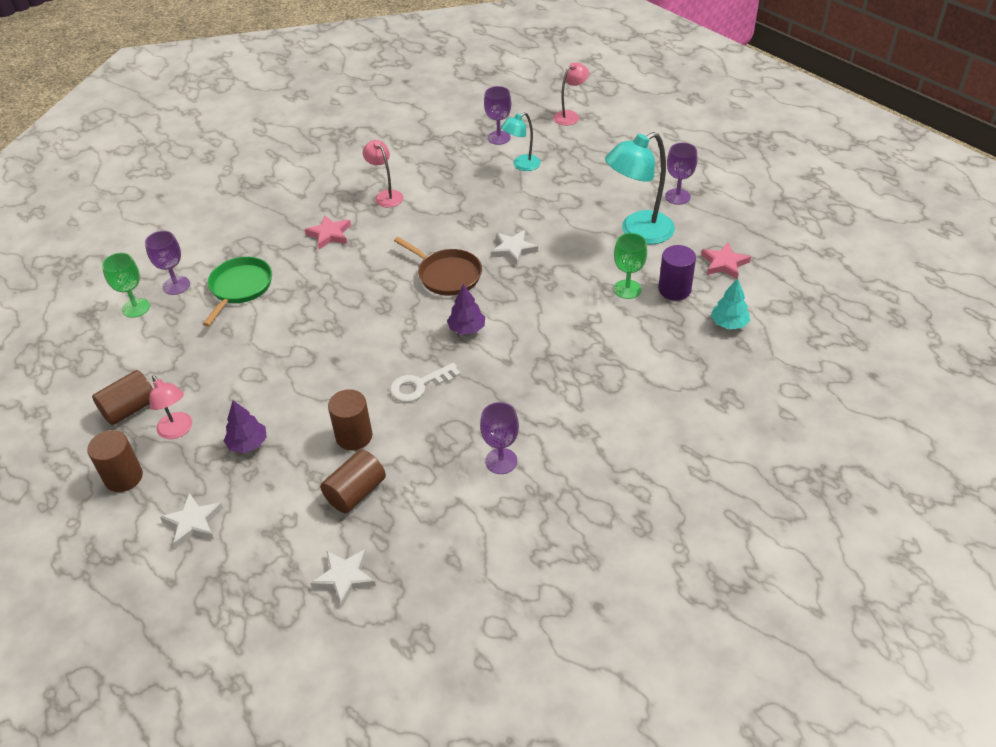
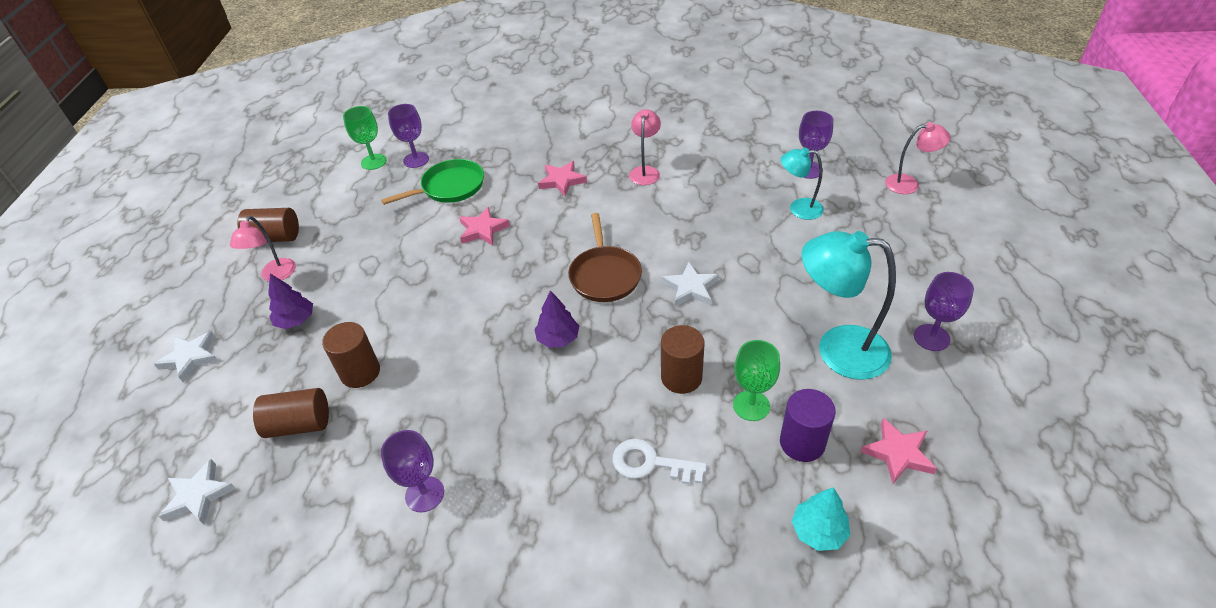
camera: 45 degrees right, 0 degrees up
brown cylinder [87,430,143,492] -> brown cylinder moved to [661,325,705,394]
white key [390,363,461,402] -> white key moved to [612,438,707,484]
none -> pink star [459,207,510,246]

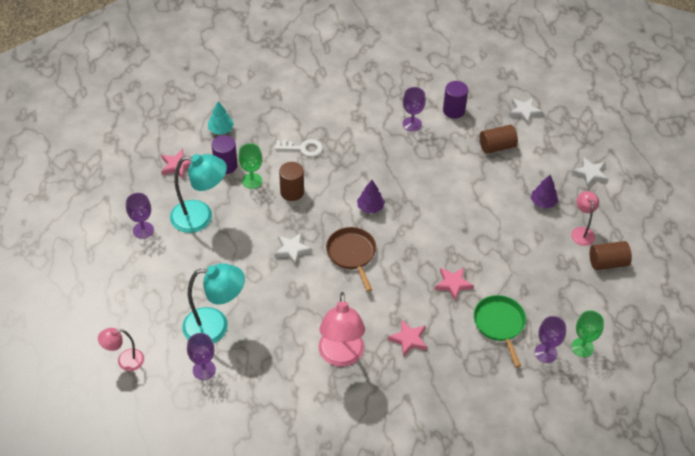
camera: 165 degrees right, 5 degrees up
brown cylinder [322,322,380,388] -> none
green pan [381,159,484,205] -> green pan turned 120 degrees clockwise [473,295,526,367]
pink lamp [629,109,661,185] -> pink lamp [318,292,365,367], size x1.76
turquoise lamp [781,147,824,220] -> turquoise lamp [182,263,245,343], size x1.76
none -> purple cylinder [443,81,468,119]

